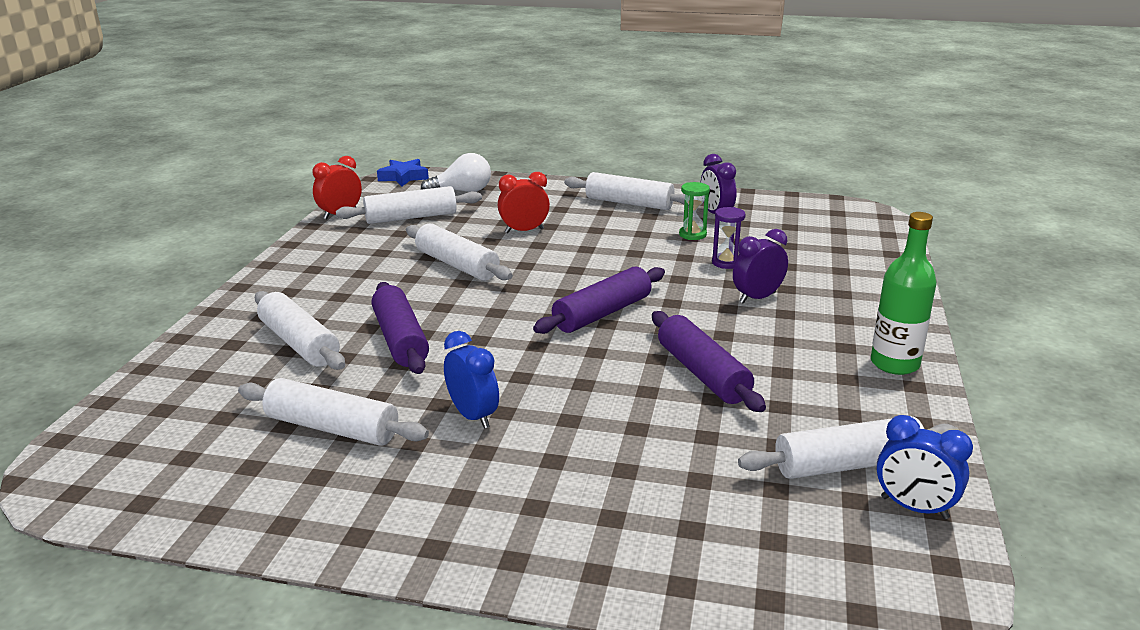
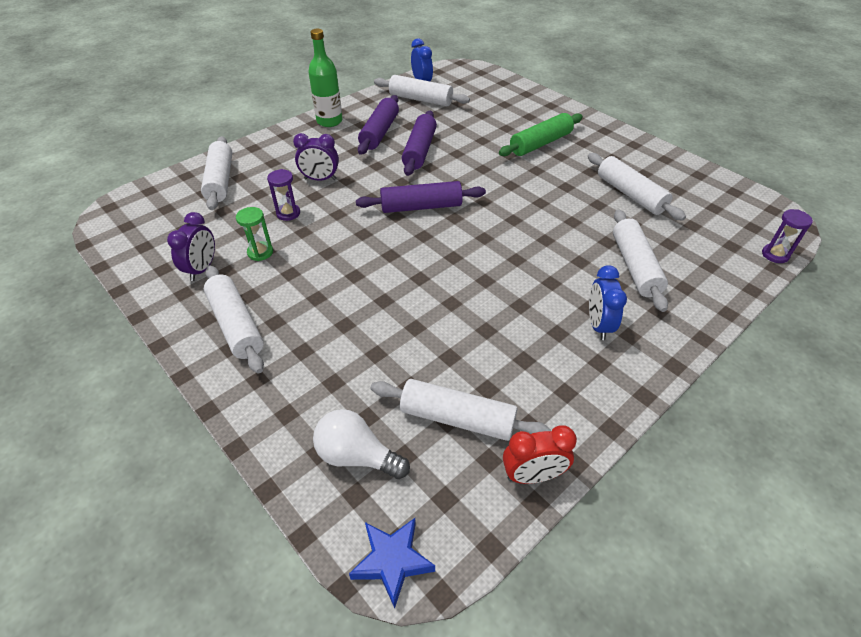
camera: 145 degrees left, 20 degrees up
purple rolling pin [372,282,429,374] -> purple rolling pin moved to [358,95,399,155]
white rolling pin [406,224,513,281] -> white rolling pin moved to [201,136,232,210]
blue clock [444,331,499,429] -> blue clock moved to [589,265,627,340]
red clock [498,172,550,233] -> none
none -> green rolling pin [499,113,583,156]
none -> purple hourglass [762,209,813,263]

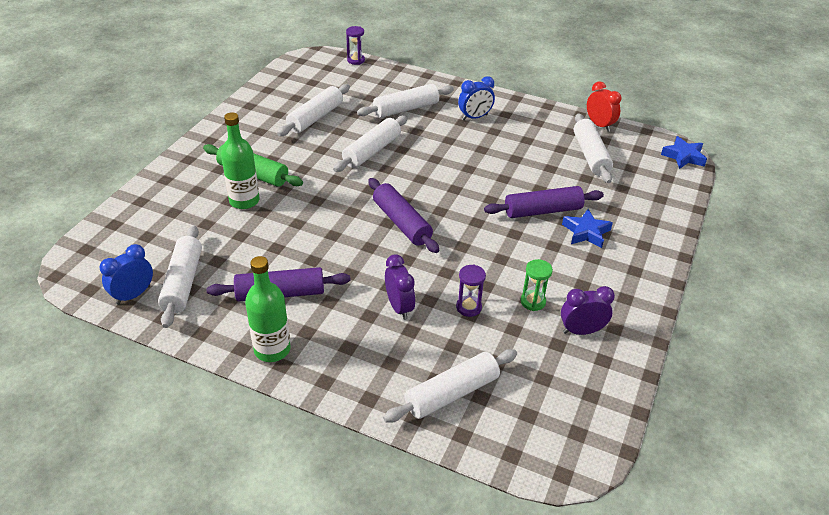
camera: 115 degrees left, 5 degrees down
white rolling pin [204,266,264,373] -> white rolling pin moved to [333,115,408,172]
white light bulb [313,409,410,479] -> none
purple rolling pin [402,111,437,176] -> purple rolling pin moved to [484,186,604,218]
none -> green bottle [221,112,260,209]
none -> blue star [562,209,613,248]

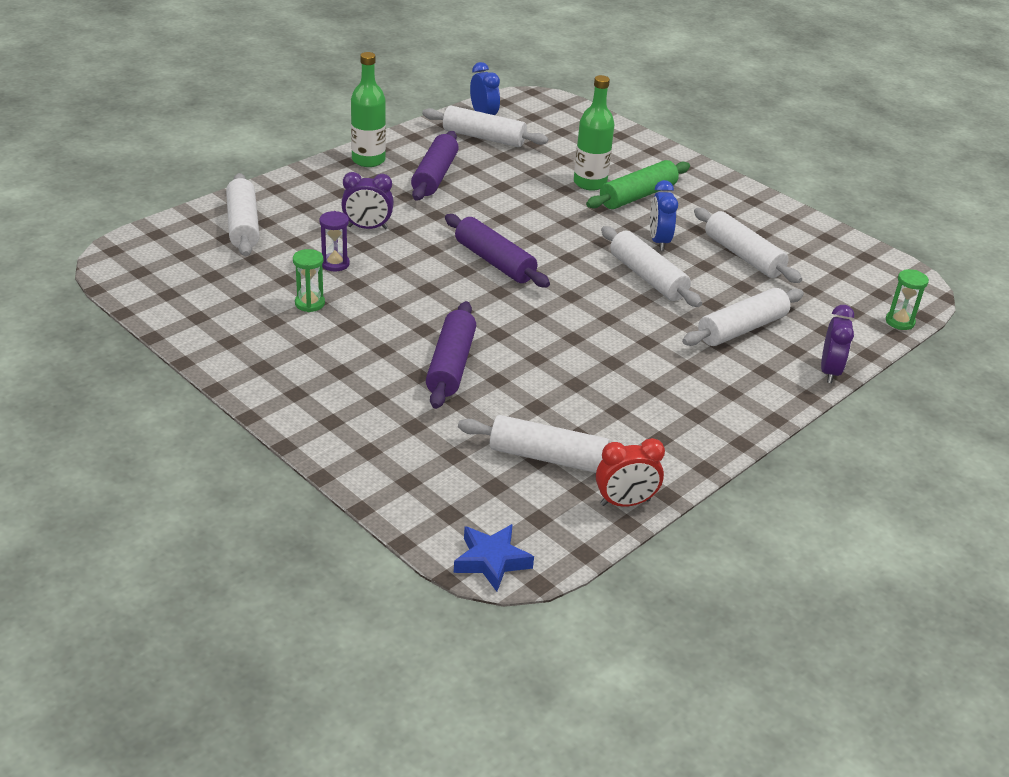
camera: 110 degrees right, 5 degrees down
purple hourglass [346,26,365,65] -> green hourglass [886,269,929,330]
white rolling pin [357,84,454,118] -> white rolling pin turned 60 degrees clockwise [682,288,804,346]
purple rolling pin [368,178,439,253] -> purple rolling pin turned 60 degrees clockwise [445,214,550,287]
blue clock [458,76,495,120] -> blue clock moved to [650,180,678,251]
purple clock [561,286,615,335] -> purple clock moved to [821,305,854,383]
blue star [562,209,613,248] -> none

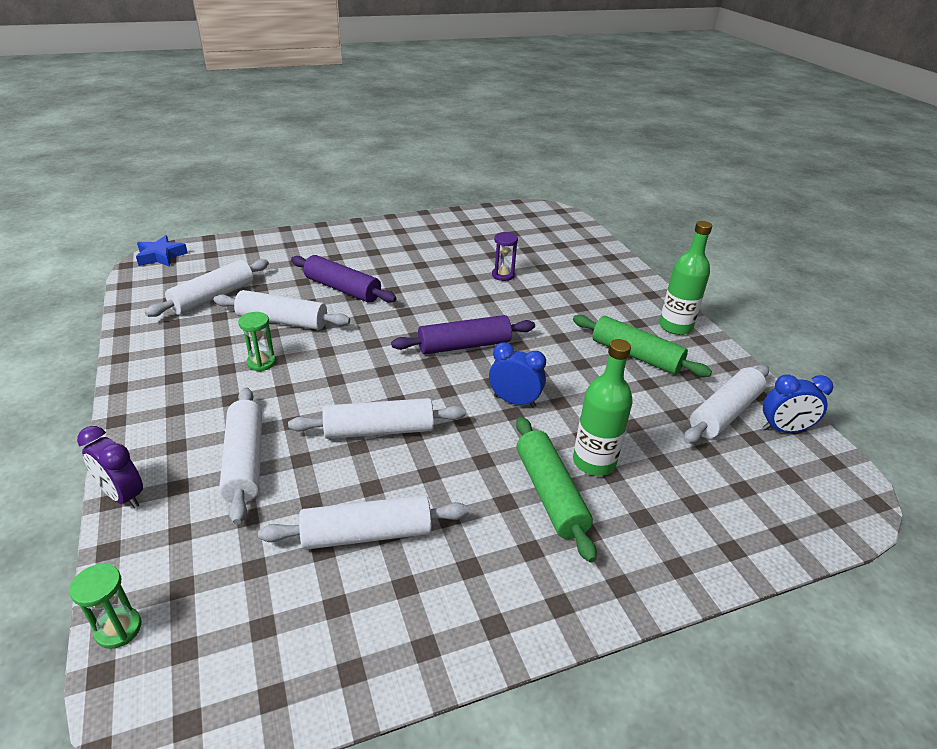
camera: 115 degrees right, 0 degrees up
white rolling pin [226,173,260,256] -> white rolling pin moved to [213,290,350,330]
green hourglass [293,249,325,312] -> green hourglass moved to [238,312,276,371]
purple clock [341,172,394,229] -> none
purple rolling pin [411,131,459,201] -> green rolling pin [573,315,712,377]
red clock [596,438,665,507] -> none
blue clock [650,180,678,251] -> blue clock moved to [489,343,546,407]

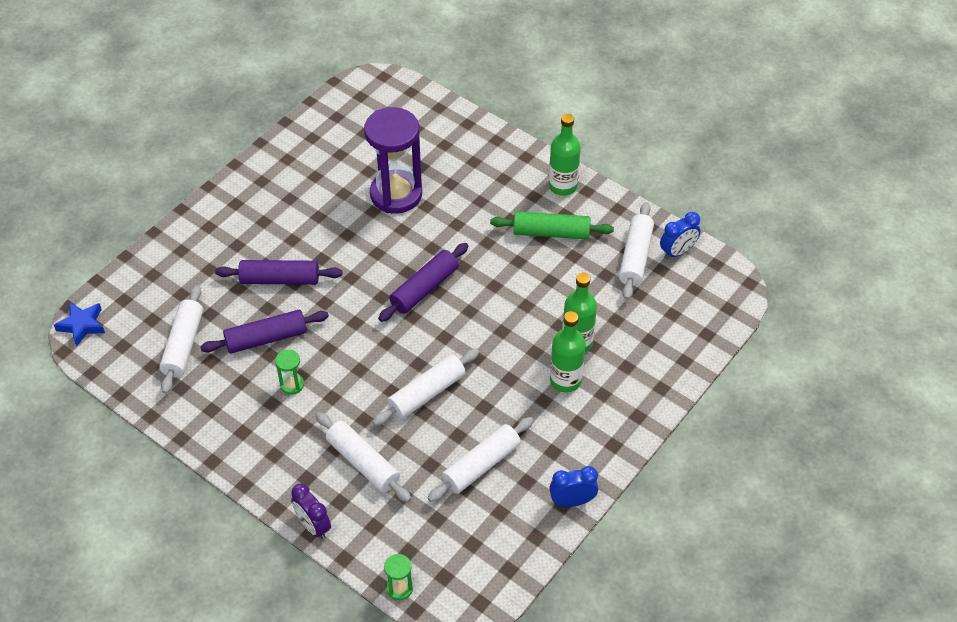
camera: 30 degrees left, 15 degrees up
purple clock [77,426,143,508] -> purple clock turned 45 degrees clockwise [291,484,331,539]
white rolling pin [213,290,350,330] -> purple rolling pin [200,310,329,354]
blue clock [489,343,546,407] -> blue clock moved to [549,466,598,507]
purple hourglass [492,232,518,281] -> purple hourglass [364,107,422,214], size x2.41
green rolling pin [516,417,597,562] -> green bottle [550,311,586,392]

